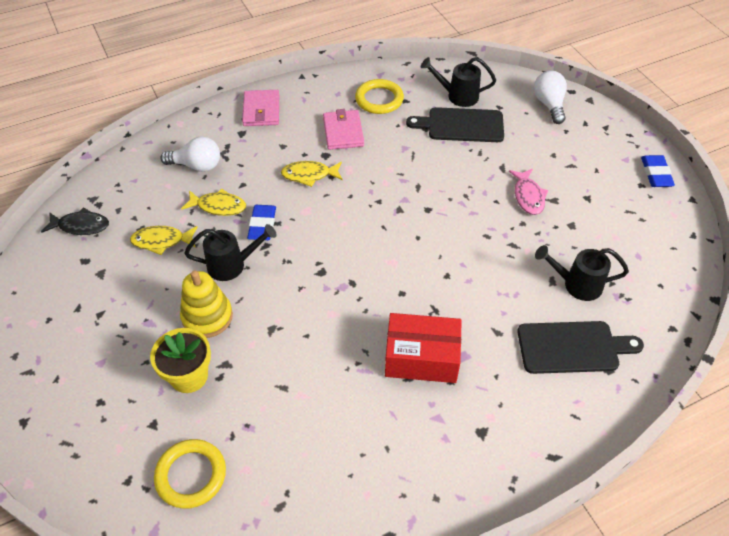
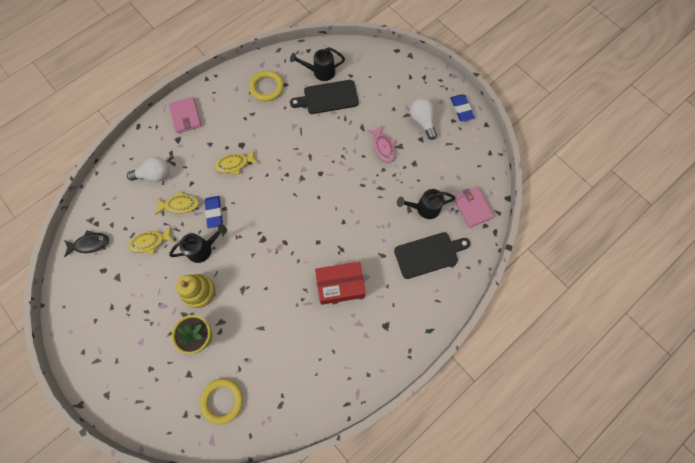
camera: 15 degrees left, 20 degrees up
pink wallet [323,109,364,150] -> pink wallet moved to [454,186,494,228]
white light bulb [534,71,567,124] -> white light bulb moved to [410,98,437,140]

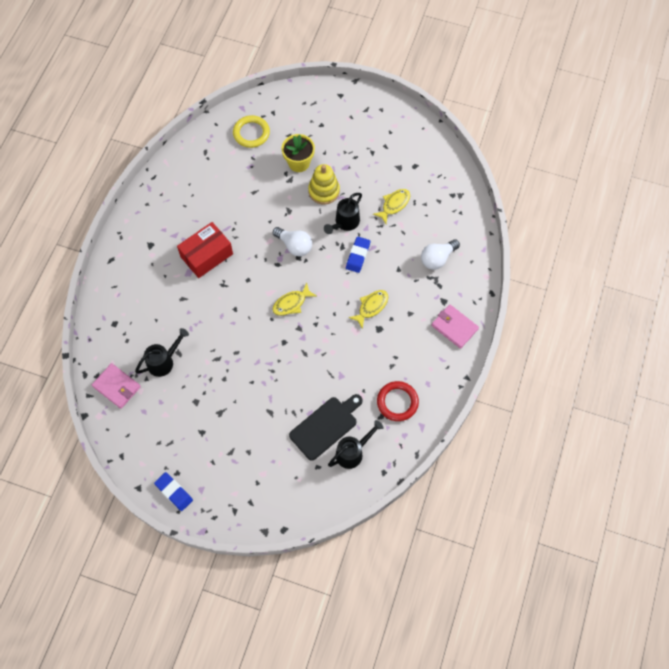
camera: 150 degrees right, 5 degrees down
black fish [64,230,109,257] -> none
yellow fish [155,191,199,215] -> yellow fish moved to [272,283,317,316]
blue eraser [204,196,223,228] -> blue eraser turned 60 degrees clockwise [346,237,370,273]
yellow ring [249,71,284,101] -> red ring [377,381,419,421]
pink fish [367,126,395,163] -> none
black cutting board [394,232,470,279] -> none
white light bulb [410,98,437,140] -> white light bulb moved to [273,227,312,257]

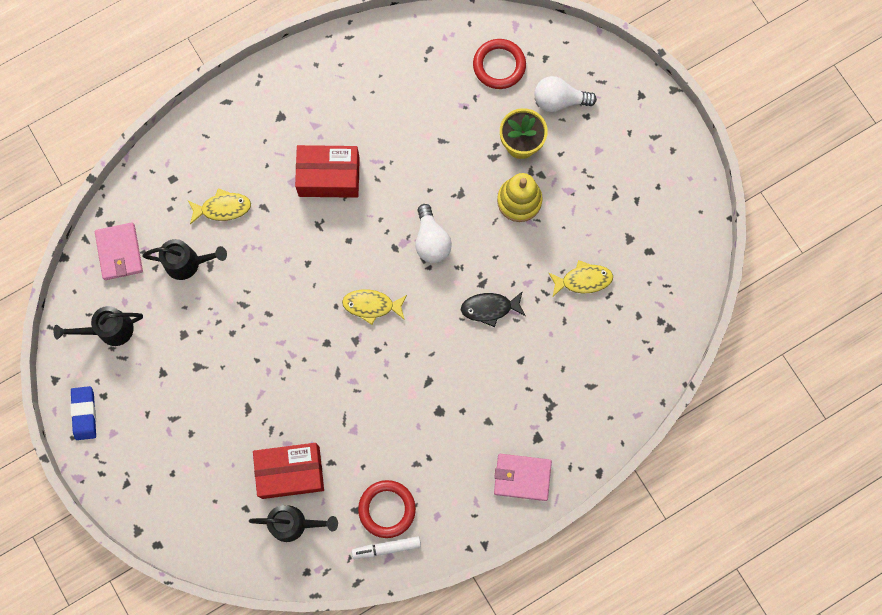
camera: 40 degrees right, 10 degrees up
yellow ring [233,115,270,148] -> red ring [473,39,526,89]
black cutting board [289,394,363,461] -> red box [253,443,324,499]
black watering can [324,193,362,234] -> black watering can moved to [53,306,143,346]
blue eraser [346,237,370,273] -> black fish [461,291,526,327]
yellow fish [349,290,388,329] -> yellow fish moved to [188,188,251,224]
white light bulb [421,239,460,270] -> white light bulb moved to [534,76,597,112]
pink wallet [431,305,479,349] -> pink wallet turned 75 degrees counterclockwise [494,454,552,501]
none -> white marker [352,536,421,559]

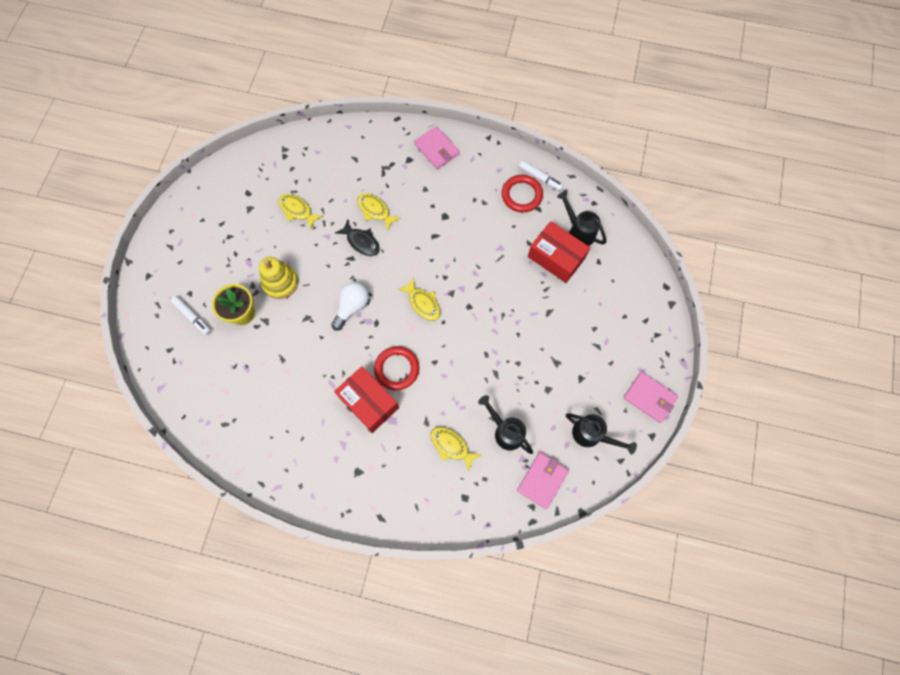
camera: 135 degrees left, 5 degrees down
blue eraser [70,386,96,440] -> pink wallet [623,372,678,423]
red ring [473,39,526,89] -> red ring moved to [374,346,419,390]
white light bulb [534,76,597,112] -> white marker [170,296,211,335]
none -> yellow fish [357,193,401,230]

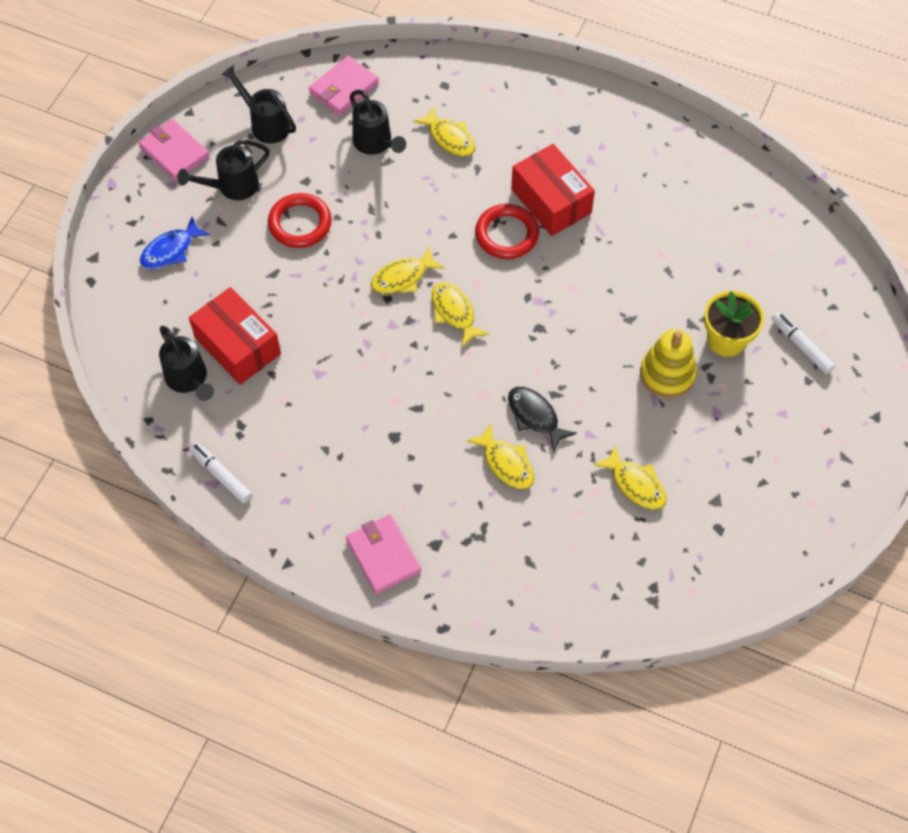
camera: 170 degrees left, 10 degrees down
white light bulb [331,282,369,331] -> none
red ring [502,175,543,212] -> red ring moved to [268,193,332,248]
none -> blue fish [140,217,211,269]
none -> black watering can [177,140,270,200]
none -> yellow fish [371,247,445,294]

